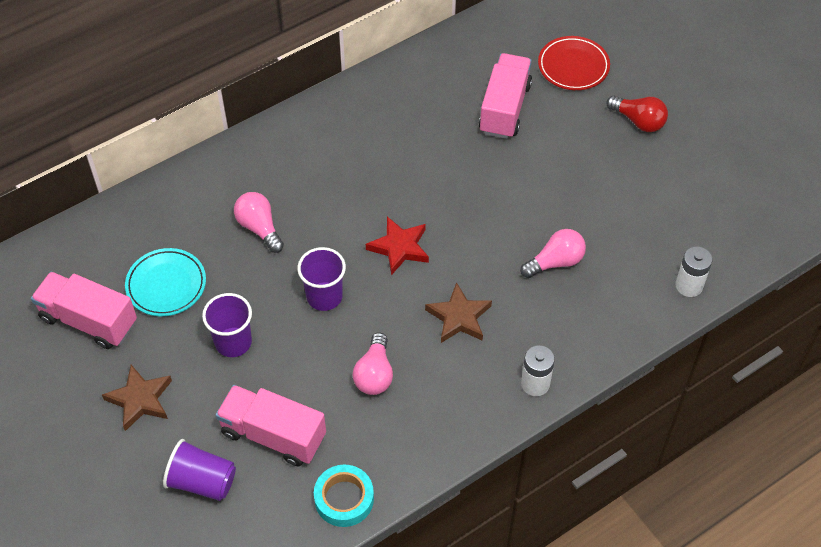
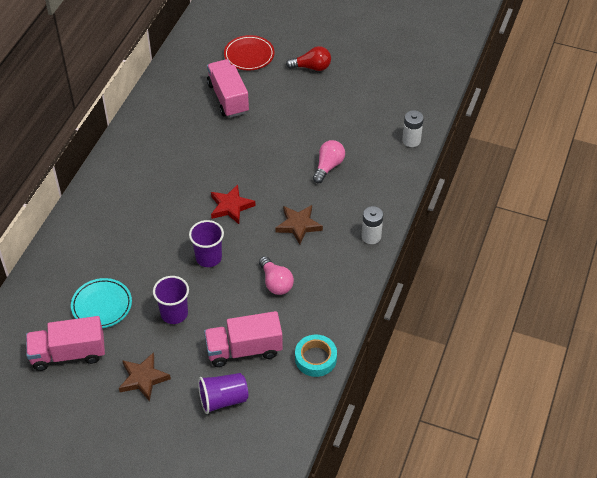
camera: 35 degrees left, 5 degrees down
pink light bulb [234,192,284,253] -> none

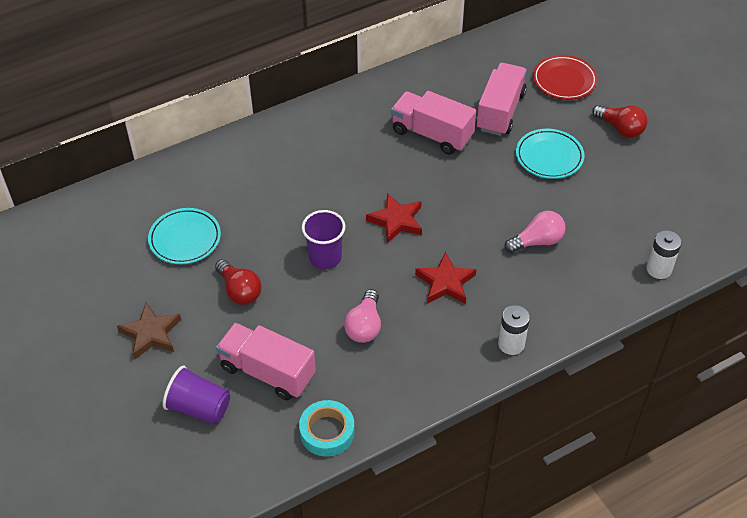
camera: 40 degrees right, 0 degrees up
pink truck [26,316,105,371] -> pink truck moved to [391,91,476,155]
purple cup [153,276,189,324] -> red light bulb [215,259,262,305]
brown star [275,205,323,244] -> red star [415,252,477,304]
none -> turquoise plate [516,129,584,179]

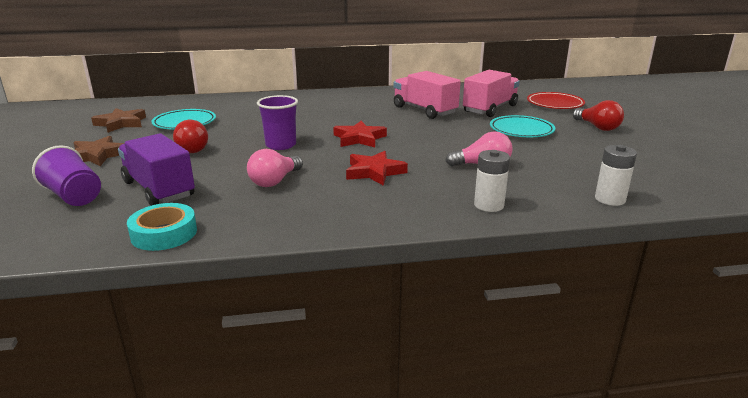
camera: 20 degrees right, 25 degrees down
pink truck [216,323,316,400] -> purple truck [118,133,195,206]
white battery [498,305,530,355] -> white battery moved to [474,150,510,212]
none -> brown star [91,108,146,133]

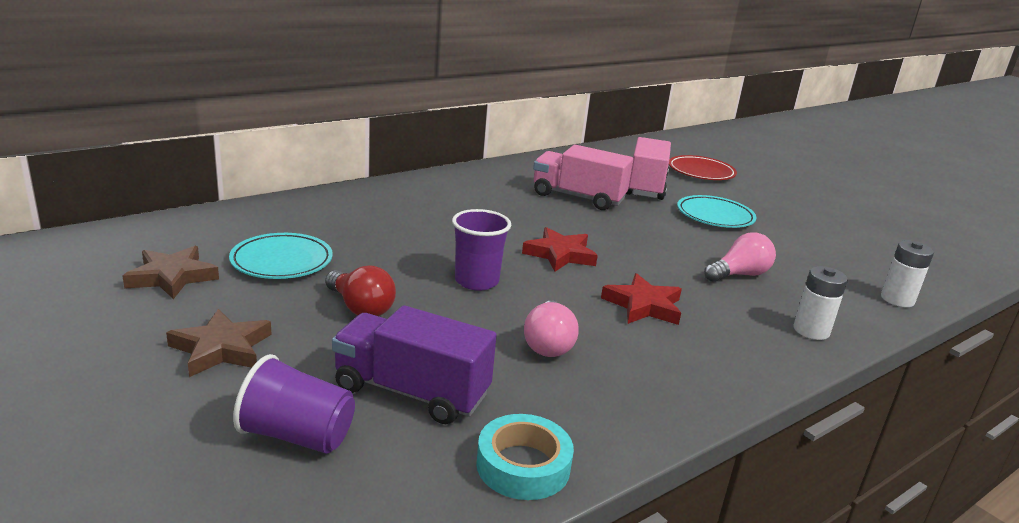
camera: 30 degrees left, 0 degrees up
red light bulb [573,100,624,131] -> none

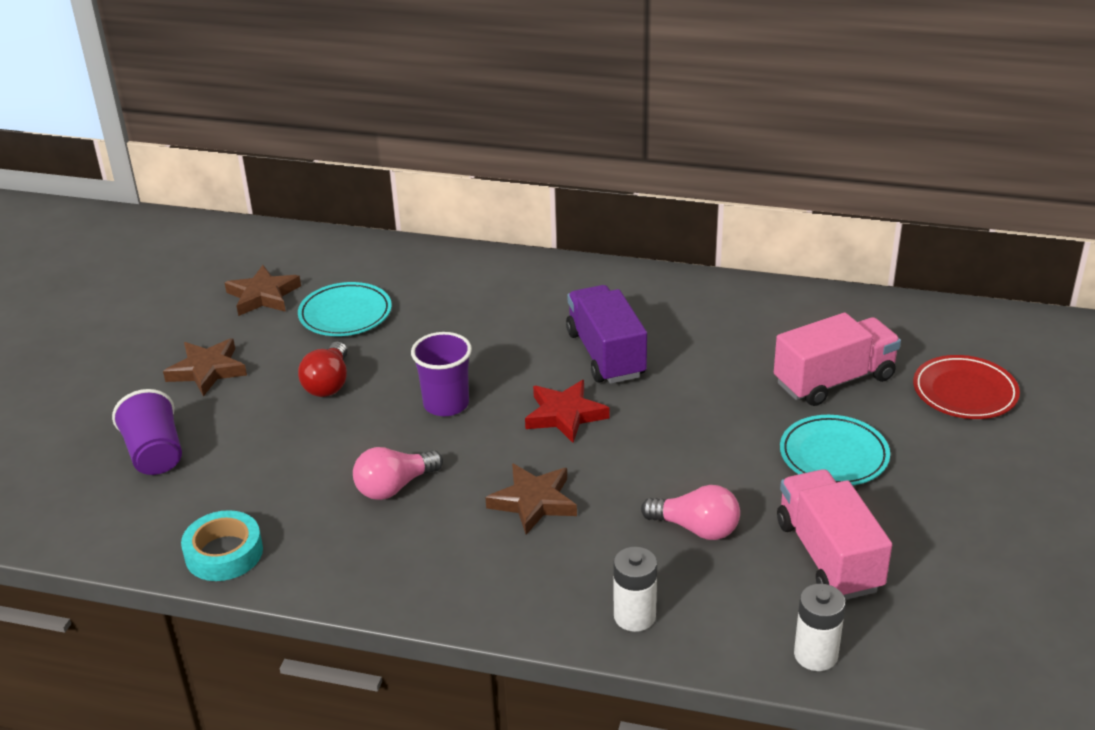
camera: 55 degrees right, 10 degrees up
purple truck [332,305,497,424] -> purple truck moved to [566,285,647,384]
pink truck [533,145,633,210] -> pink truck moved to [777,469,892,600]
red star [601,273,682,325] -> brown star [485,463,577,535]

